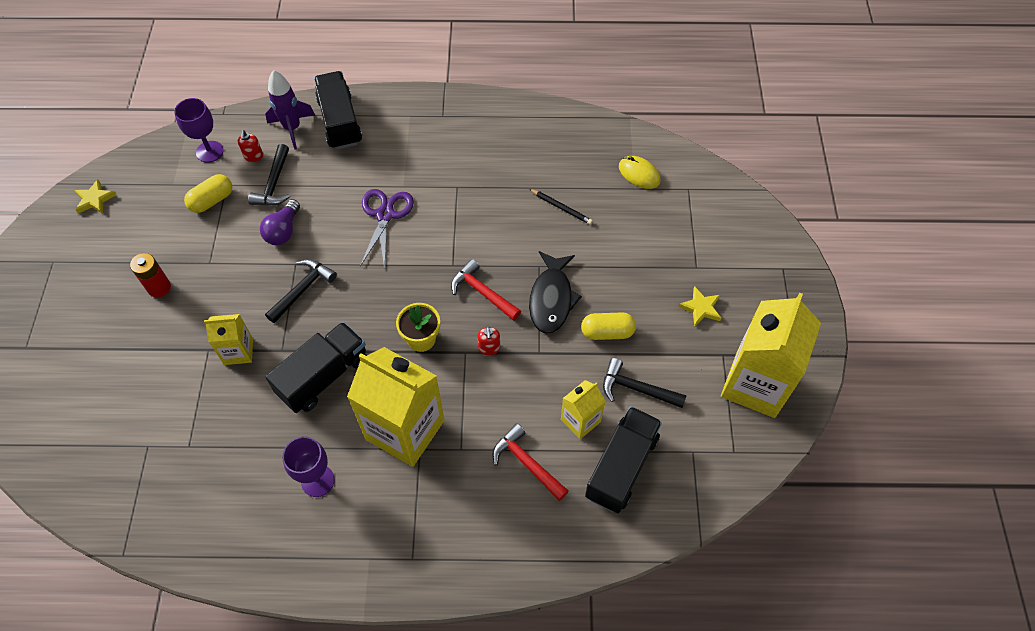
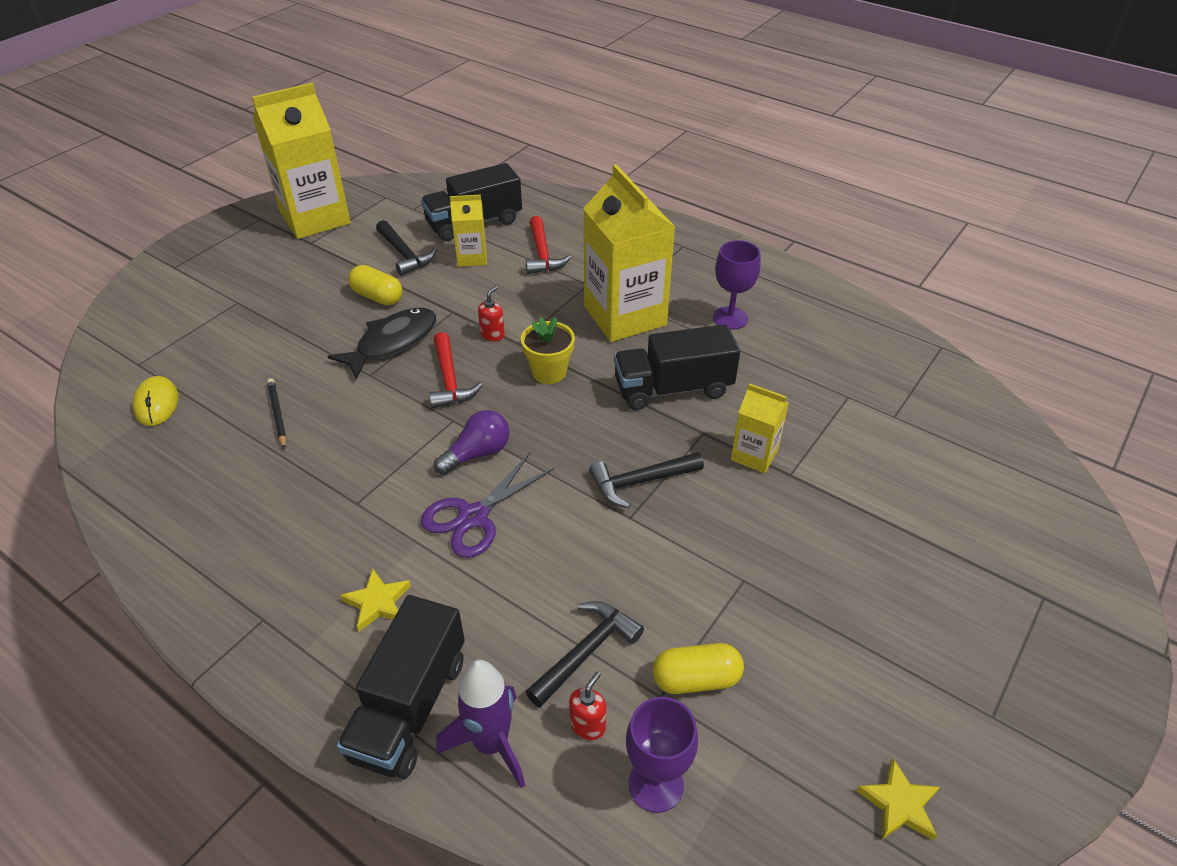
camera: 145 degrees left, 15 degrees down
red battery [130,253,171,298] -> none
purple light bulb [260,199,300,245] -> purple light bulb moved to [434,410,509,475]
yellow star [678,286,721,327] -> yellow star moved to [340,568,411,632]

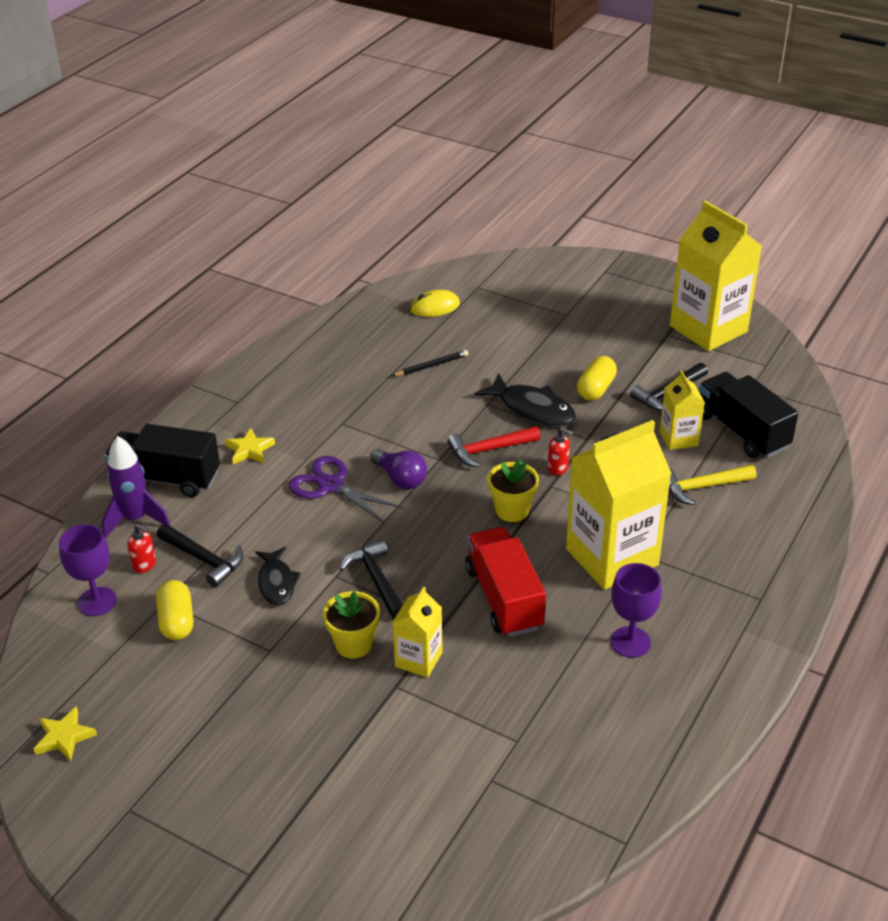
camera: 85 degrees right, 5 degrees down
red hammer [526,216,571,274] -> yellow hammer [669,465,757,505]
black truck [614,324,740,410] -> red truck [465,527,546,637]
none -> black fish [255,547,301,606]
none -> yellow flower pot [323,591,380,658]

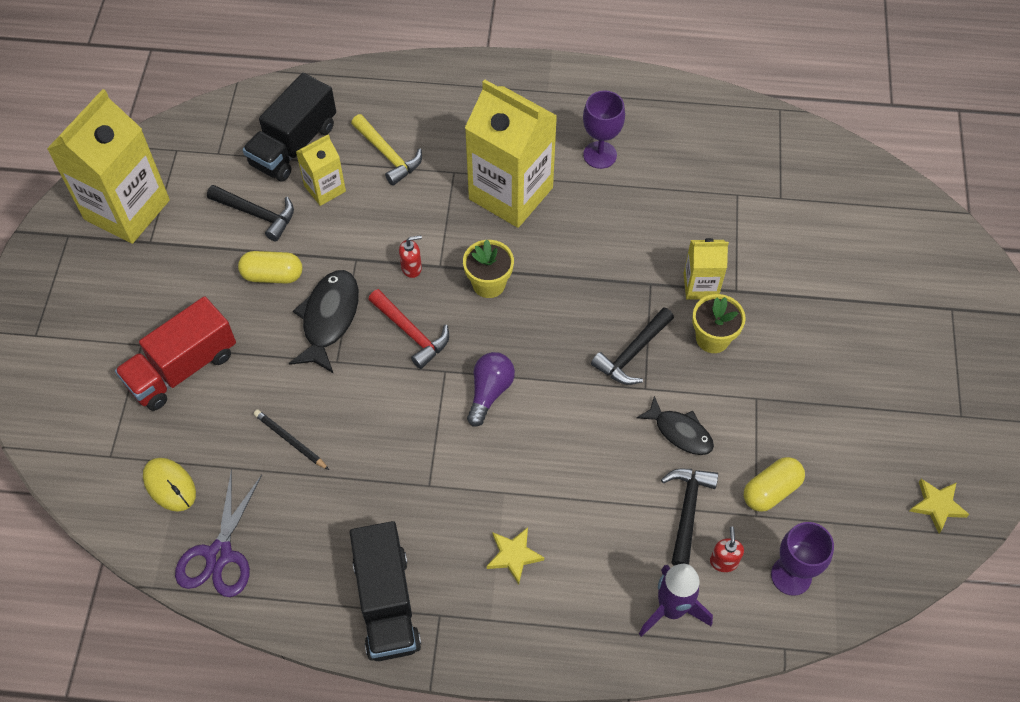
camera: 115 degrees left, 20 degrees up
black truck [104,424,220,497] -> black truck moved to [350,521,421,661]
black fish [255,547,301,606] -> black fish turned 75 degrees clockwise [636,396,714,455]
purple scissors [289,456,403,524] -> purple scissors moved to [175,469,262,597]
red truck [465,527,546,637] -> red truck moved to [115,296,236,411]
red soap dispenser [548,428,573,475] -> red soap dispenser turned 75 degrees clockwise [399,235,422,278]

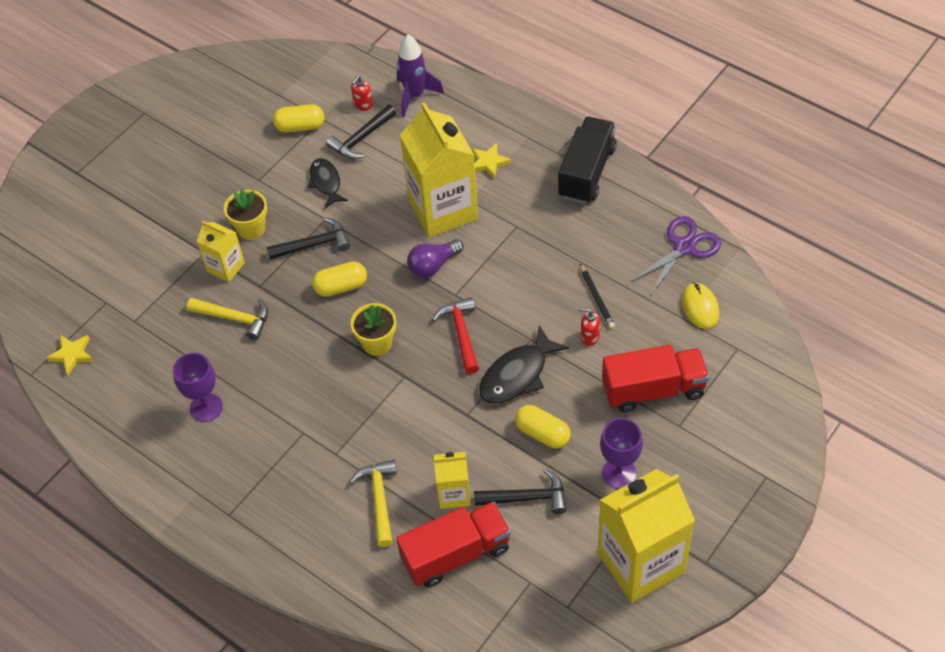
camera: 145 degrees left, 5 degrees down
black hammer [207,185,294,242] -> black hammer turned 120 degrees clockwise [474,468,567,514]
black truck [243,73,336,182] -> red truck [396,502,511,588]
red soap dispenser [399,235,422,278] -> red soap dispenser moved to [578,308,600,346]
yellow carton [465,79,557,228] -> yellow carton moved to [400,102,478,238]
purple goblet [771,522,834,596] -> purple goblet moved to [600,418,643,489]
yellow star [910,479,970,533] -> yellow star moved to [47,335,94,375]
none -> yellow hammer [187,298,268,340]
none -> yellow capsule [312,262,367,297]

